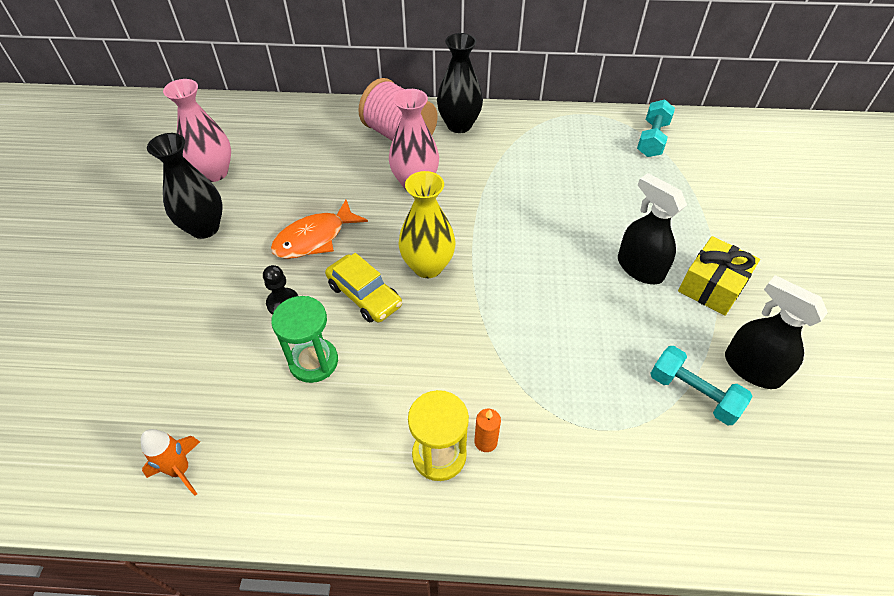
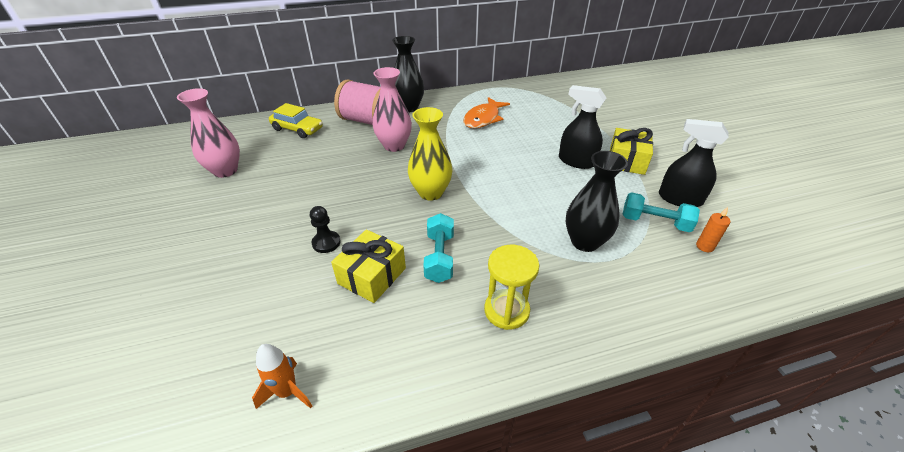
camera: 20 degrees left, 10 degrees down
black vase [147,133,223,239] -> black vase moved to [566,151,628,252]
orange fish [271,200,368,259] -> orange fish moved to [463,97,510,128]
green hourglass [271,296,338,383] -> yellow gift [331,230,406,303]
yellow car [325,253,402,323] -> yellow car moved to [269,103,323,138]
orange candle [474,409,501,452] -> orange candle moved to [696,207,731,252]
turquoise dumbbell [637,99,675,157] -> turquoise dumbbell moved to [423,213,454,283]

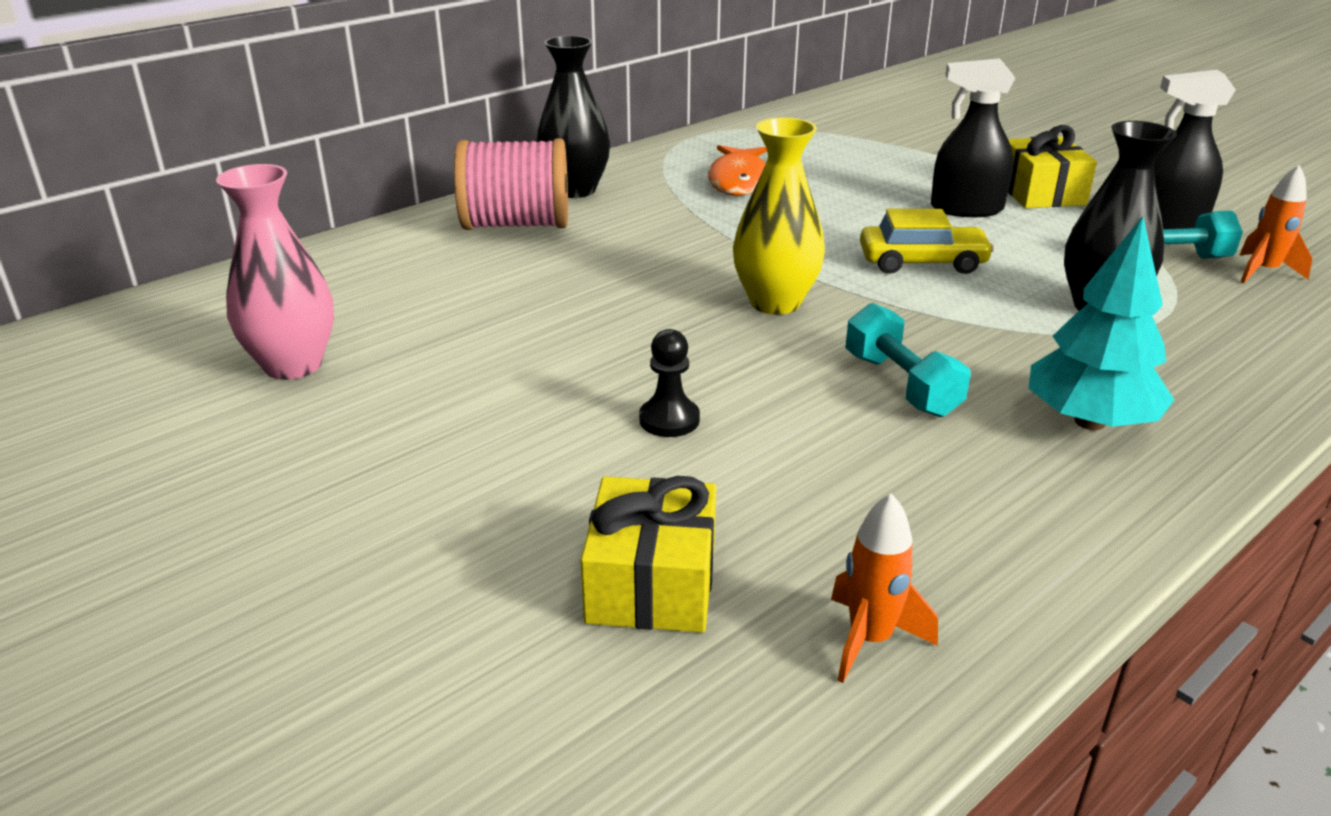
camera: 25 degrees left, 10 degrees down
yellow car [269,103,323,138] -> yellow car moved to [860,209,994,274]
yellow gift [331,230,406,303] -> yellow gift moved to [581,476,716,633]
pink vase [373,67,412,152] -> none
yellow hourglass [484,245,540,330] -> turquoise tree [1029,216,1174,430]
orange candle [696,207,731,252] -> orange rocket [1240,165,1312,283]

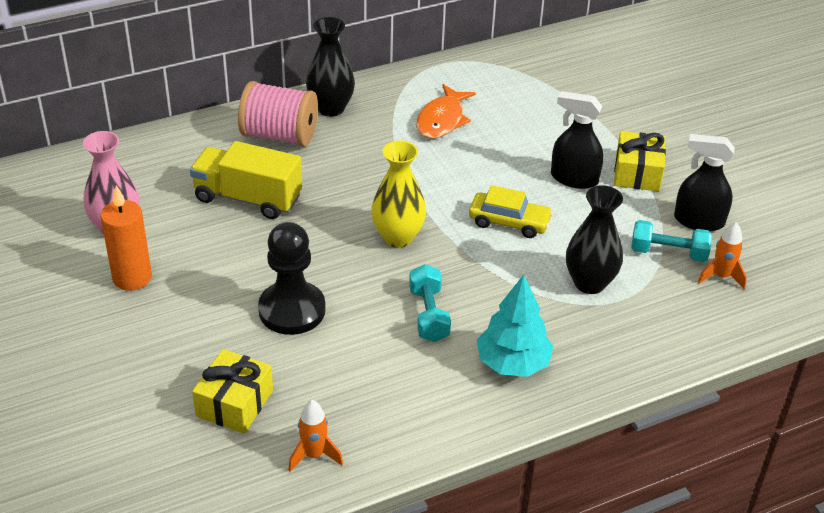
camera: 15 degrees right, 10 degrees up
black pawn [639,329,700,437] -> black pawn [258,222,326,335], size x2.03
none -> orange candle [100,185,152,291]
none -> yellow truck [190,141,302,219]

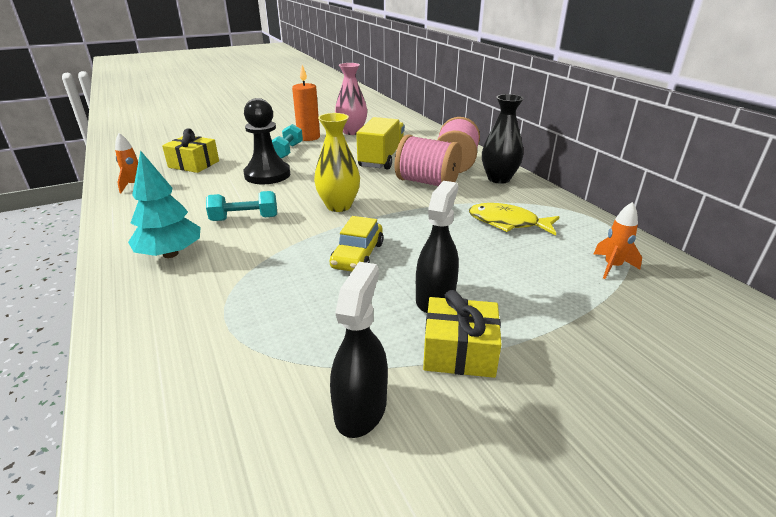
camera: 90 degrees right, 10 degrees down
orange fish [416,84,476,139] -> yellow fish [469,203,559,235]
black vase [566,185,623,294] -> none
turquoise dumbbell [631,220,712,262] -> turquoise dumbbell moved to [272,124,303,159]
orange rocket [698,222,747,290] -> orange rocket moved to [594,202,642,279]
none -> pink spool [395,135,462,186]

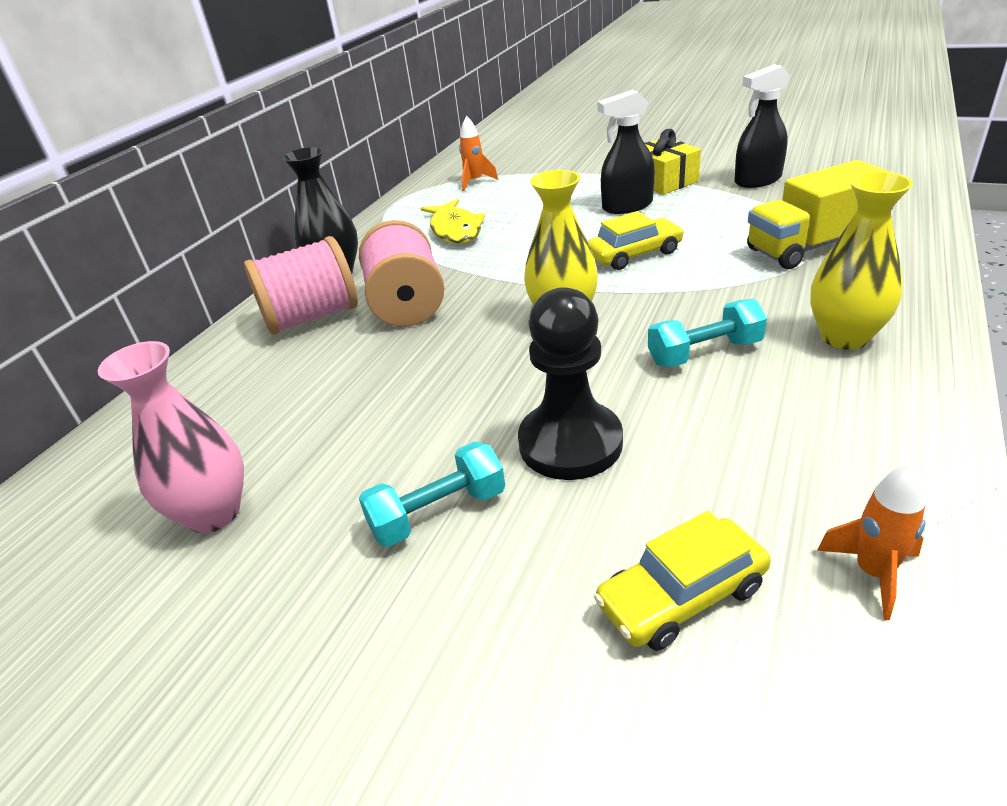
camera: 125 degrees left, 5 degrees up
turquoise tree [128,150,201,258] -> yellow vase [810,171,913,349]
yellow gift [162,128,219,173] -> yellow car [594,511,771,651]
turquoise dumbbell [206,191,277,221] -> turquoise dumbbell turned 60 degrees counterclockwise [648,299,767,367]
orange candle [292,65,320,141] -> none
yellow truck [356,117,405,170] -> yellow truck moved to [747,160,893,269]

